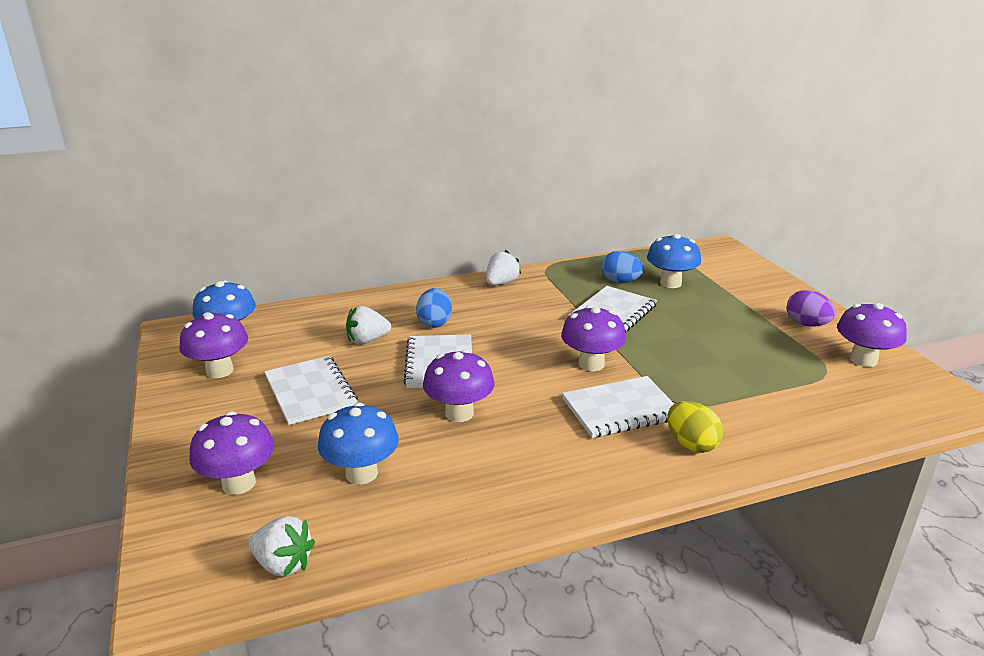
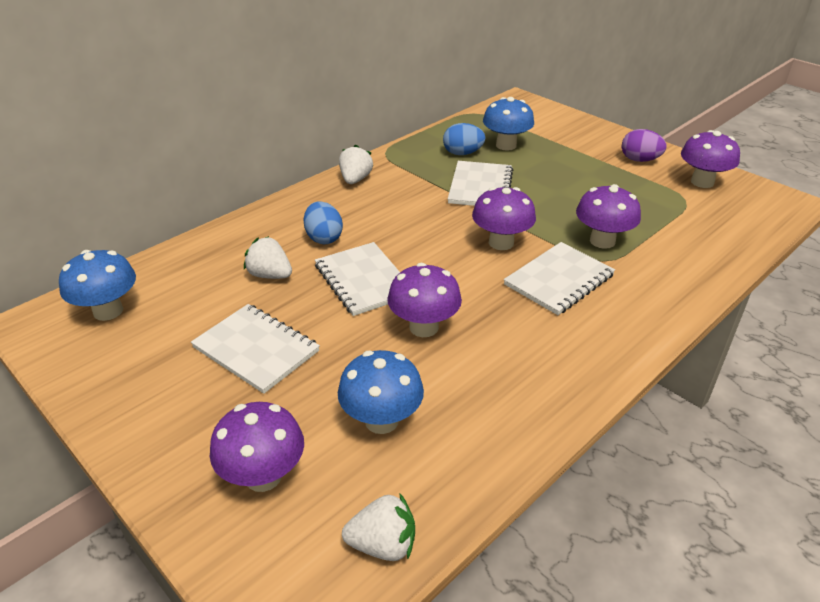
camera: 25 degrees left, 10 degrees up
purple mushroom [179,312,248,378] -> purple mushroom moved to [576,184,641,249]
white strawberry [346,306,391,344] -> white strawberry turned 75 degrees clockwise [244,236,292,279]
yellow egg [668,401,723,453] -> none

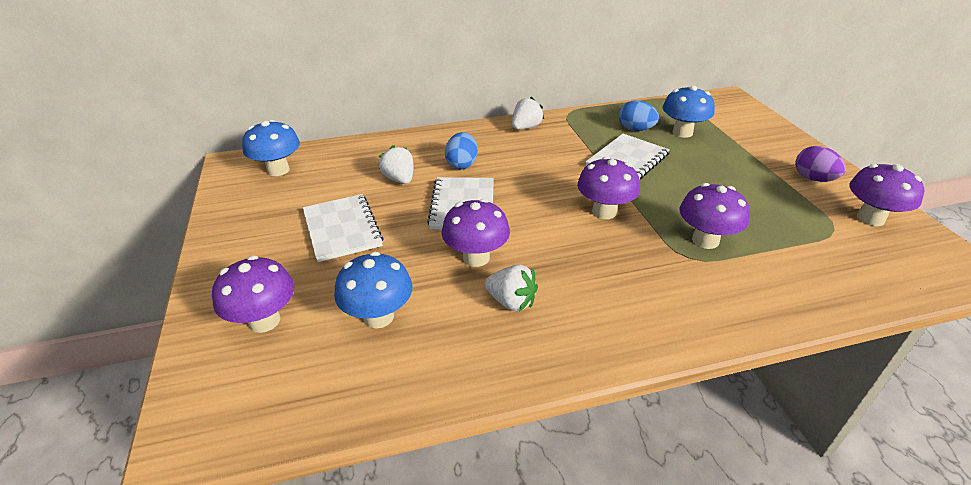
camera: 30 degrees right, 0 degrees up
white strawberry [342,493,415,561] -> white strawberry moved to [485,264,538,312]
white notebook [504,242,615,315] -> none

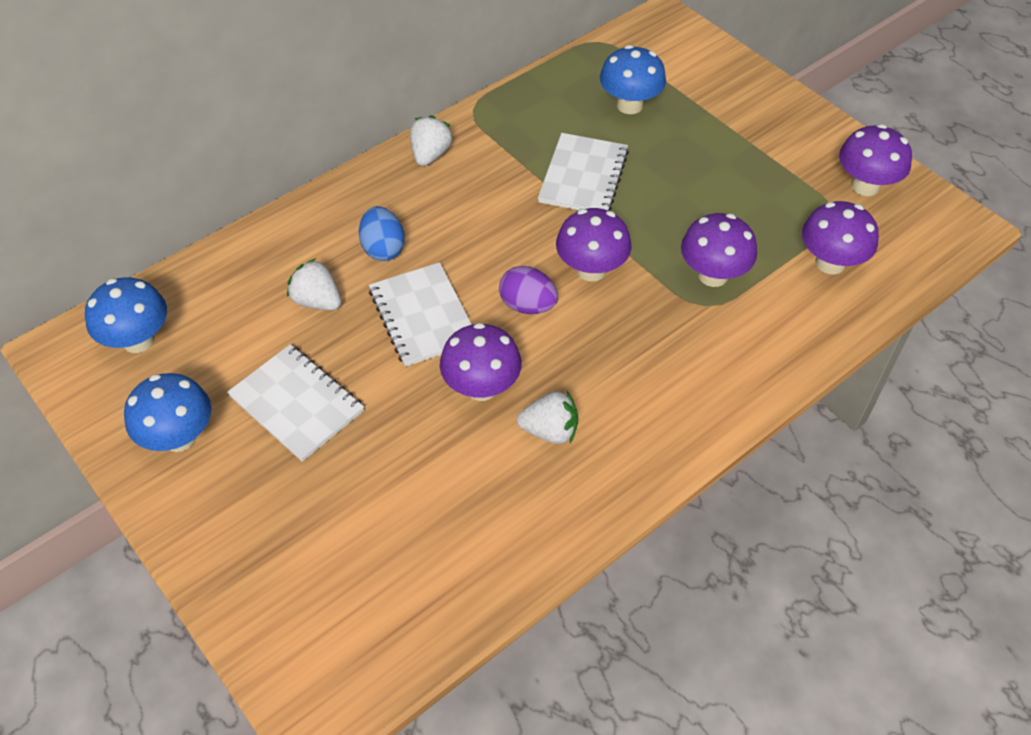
camera: 25 degrees left, 15 degrees up
purple mushroom [212,256,294,333] -> purple mushroom moved to [802,201,879,275]
blue mushroom [334,252,412,328] -> blue mushroom moved to [124,373,211,452]
blue egg [619,100,659,131] -> none
purple egg [795,146,846,182] -> purple egg moved to [499,266,558,314]

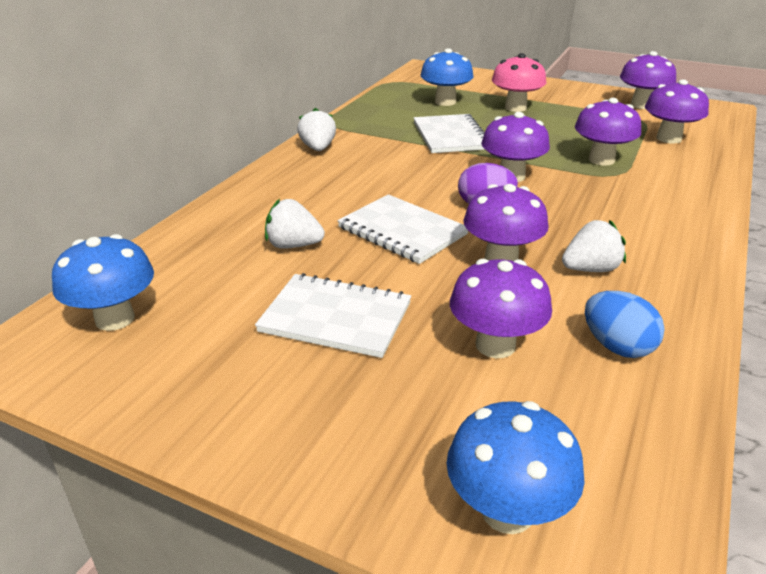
camera: 25 degrees left, 20 degrees down
blue mushroom [124,373,211,452] -> blue mushroom moved to [447,401,585,534]
blue egg [359,206,405,261] -> blue egg moved to [585,291,665,358]
none -> purple mushroom [450,259,552,358]
none -> pink mushroom [492,53,546,112]

